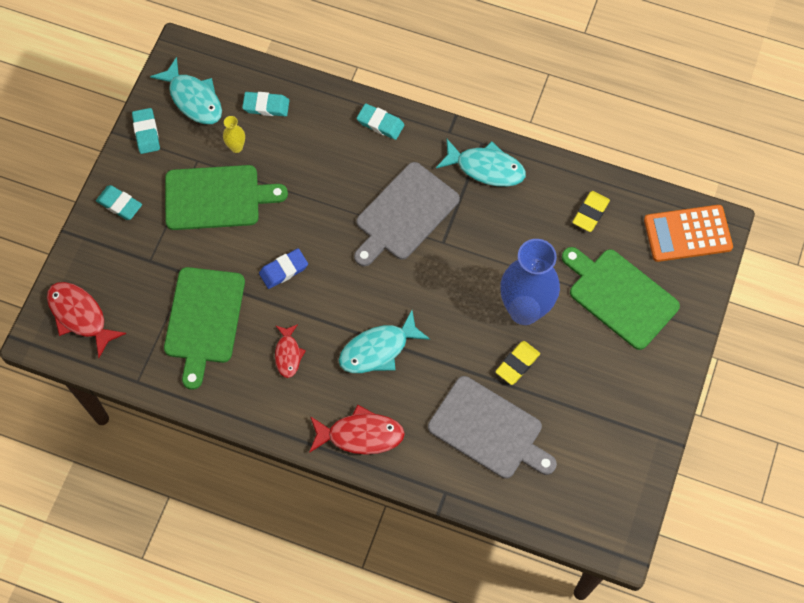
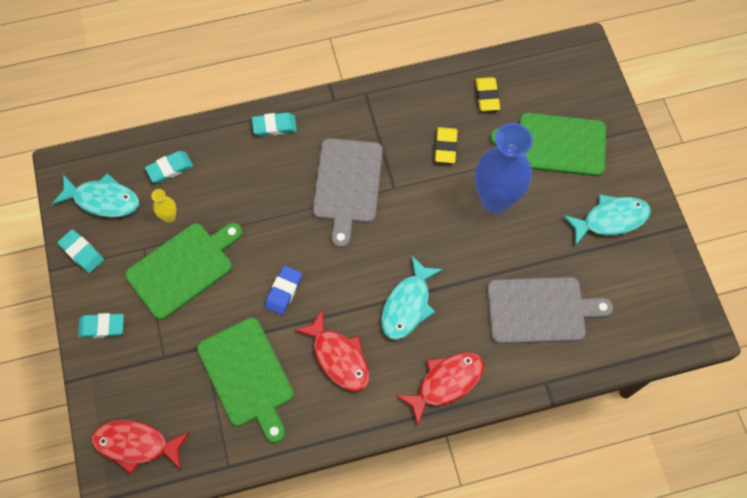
camera: 35 degrees left, 0 degrees up
red fish [275,324,306,378] -> red fish [294,309,370,392], size x1.64
turquoise fish [436,139,526,187] -> turquoise fish moved to [563,194,651,246]
yellow eraser [495,341,540,385] -> yellow eraser moved to [435,127,458,163]
orange calculator [644,205,733,262] -> none

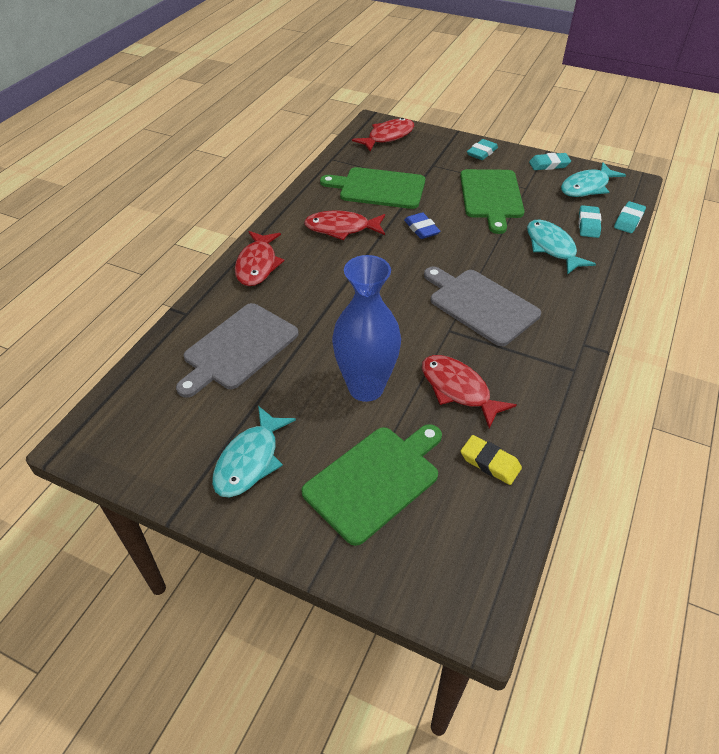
camera: 130 degrees right, 20 degrees down
yellow vase [151,189,176,223] -> none
turquoise eraser [252,112,297,136] -> turquoise eraser moved to [614,201,646,233]
turquoise fish [381,256,443,340] -> turquoise fish moved to [527,220,596,275]
yellow eraser [435,127,458,163] -> red fish [422,355,517,428]

